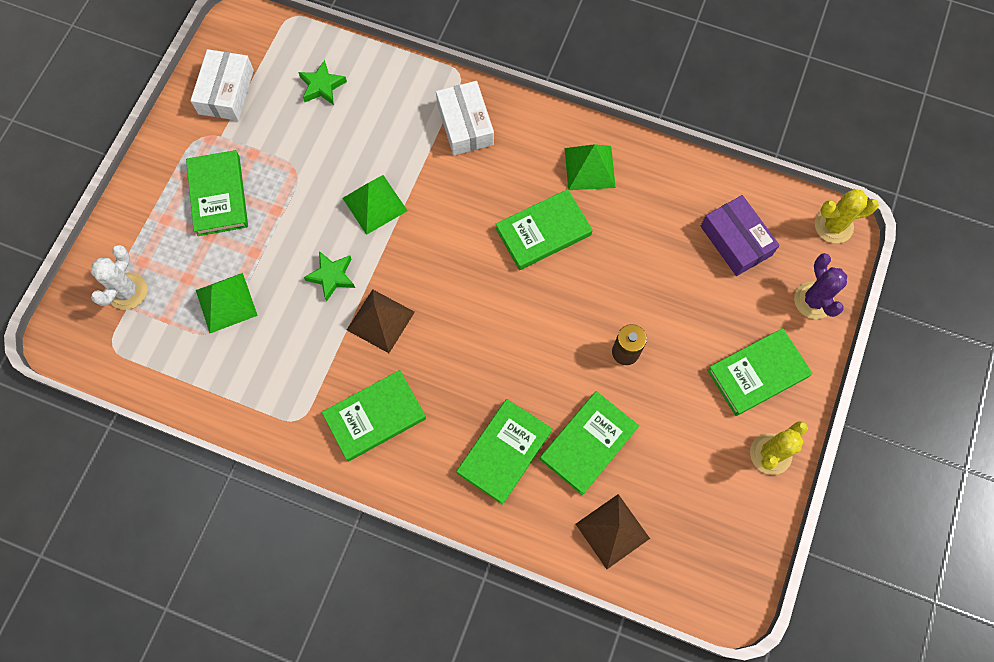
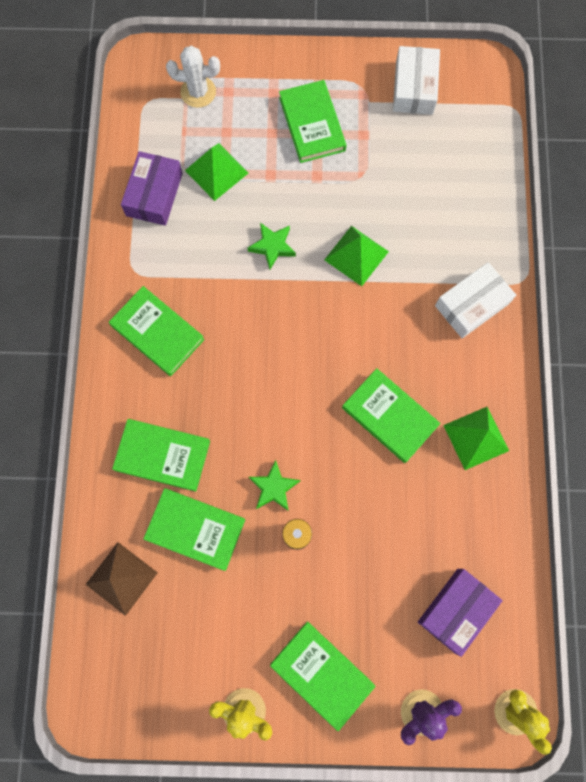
camera: 70 degrees right, 5 degrees up
green book [186,150,248,236] -> green book turned 75 degrees counterclockwise [279,80,346,163]
white box [190,49,254,121] -> white box turned 75 degrees counterclockwise [393,46,440,115]
green star [298,60,347,105] -> green star moved to [249,460,301,511]
brown pyramid [347,289,415,353] -> none
none -> purple box [121,151,183,226]

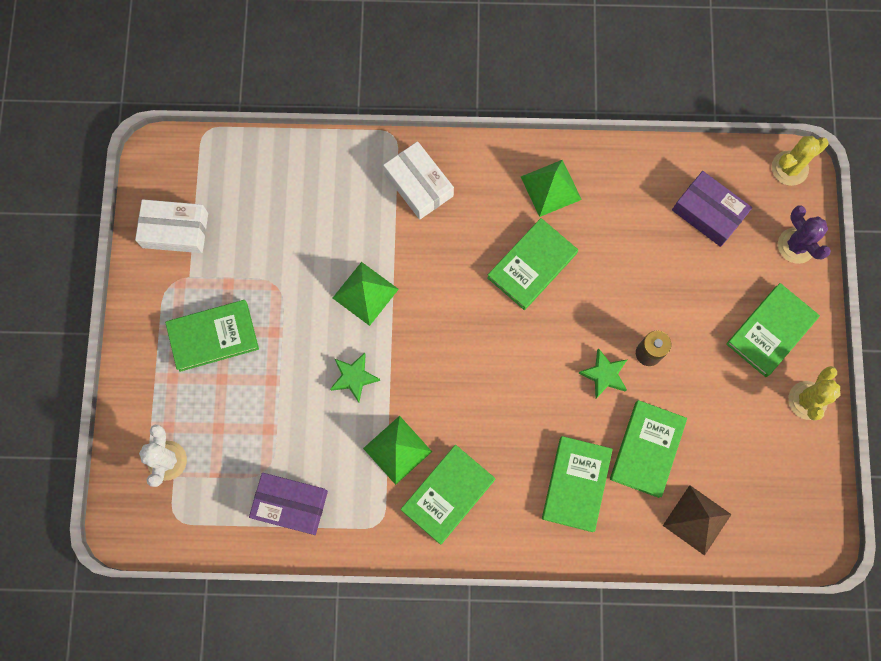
camera: 90 degrees left, 0 degrees up
green pyramid [185,143,248,201] -> green pyramid moved to [363,416,432,485]

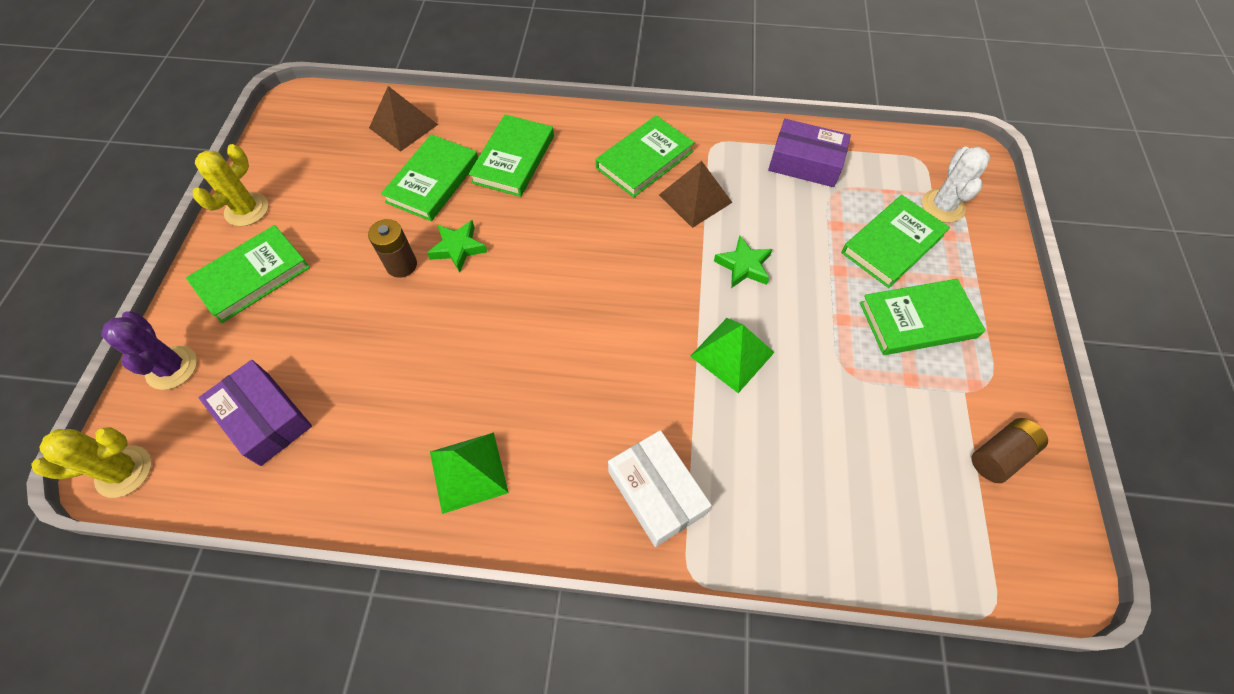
camera: 175 degrees left, 15 degrees down
white box [135,199,208,253] -> brown battery [971,418,1048,483]
green pyramid [363,416,432,485] -> brown pyramid [659,161,733,228]
green book [487,218,578,310] -> green book moved to [841,195,950,288]

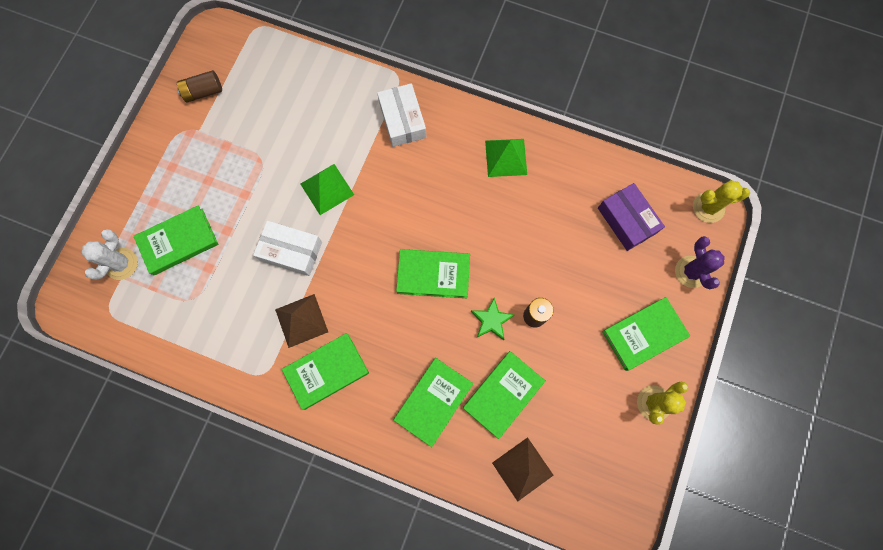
camera: 165 degrees left, 15 degrees up
green star [714,235,772,288] -> white box [253,221,322,276]
purple box [768,119,851,187] -> none
green book [860,279,986,355] -> green book moved to [396,249,470,298]

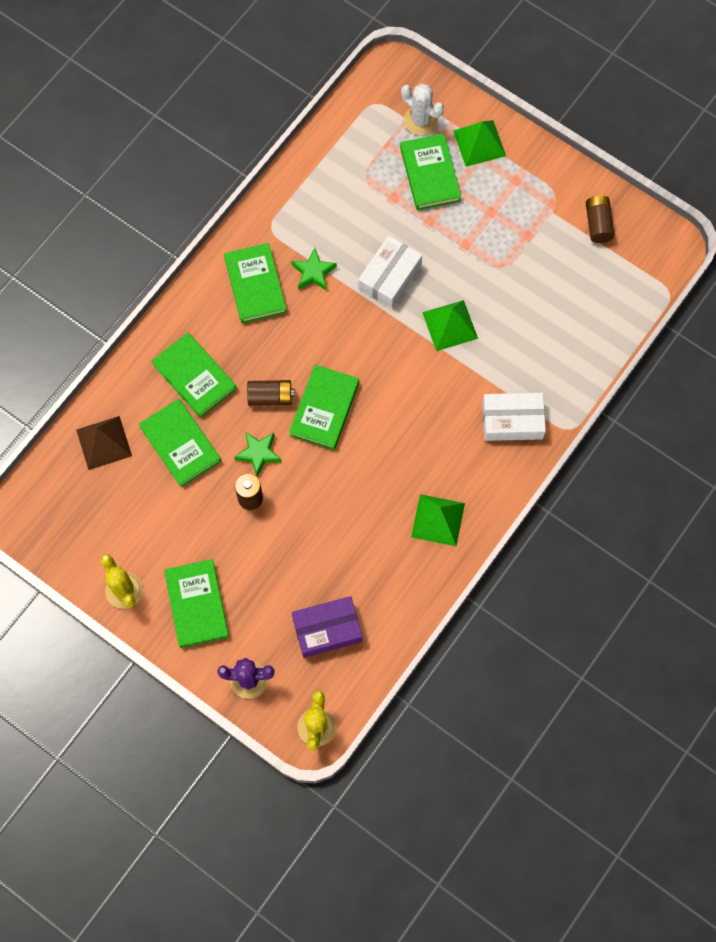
camera: 105 degrees right, 5 degrees down
brown pyramid [275,294,328,348] -> green star [291,248,337,291]
none -> brown battery [247,380,295,406]
none -> green pyramid [453,120,506,167]

